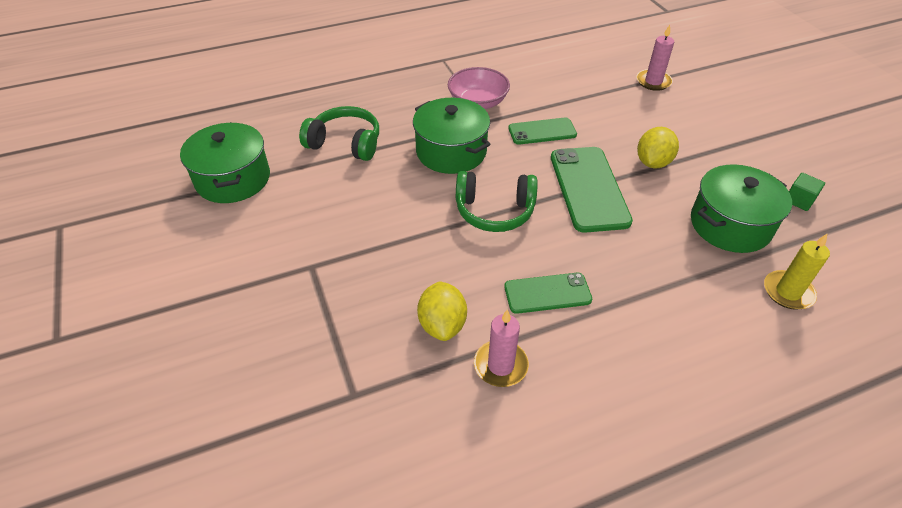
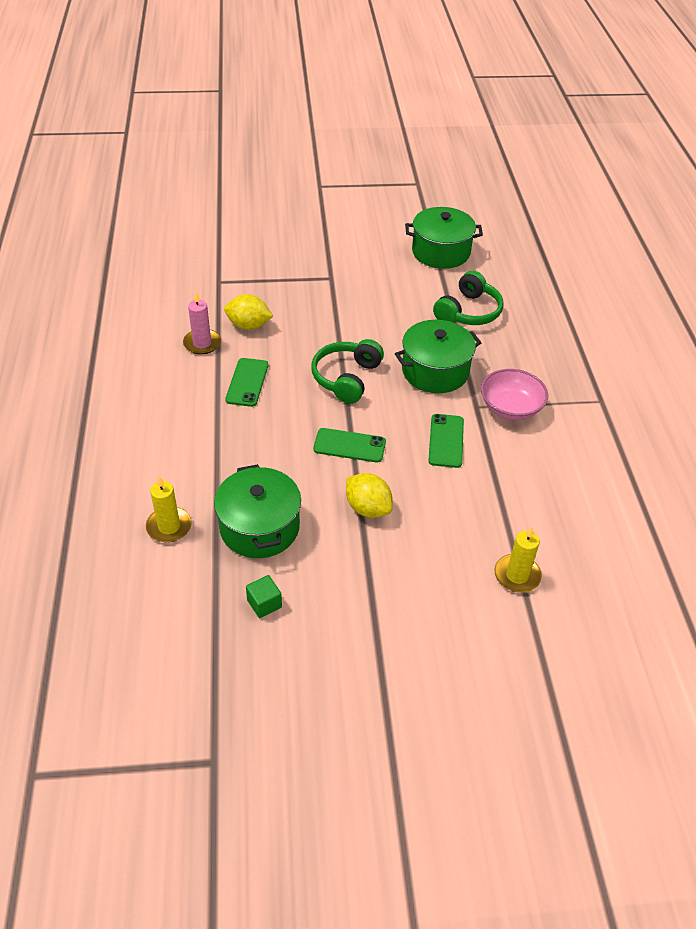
camera: 105 degrees right, 0 degrees up
green phone [551,147,633,233] -> green phone [313,428,386,463], size x0.61
pink candle [636,25,674,91] -> yellow candle [495,526,542,593]

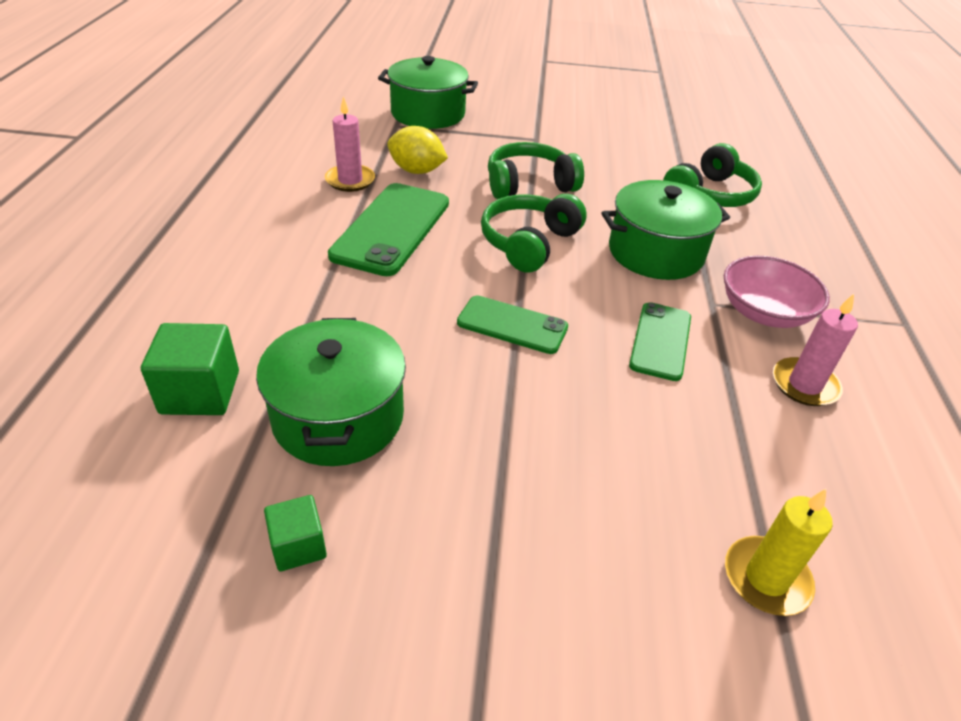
camera: 10 degrees right, 5 degrees down
yellow candle [146,476,192,543] -> green cube [141,323,239,415]
green phone [225,358,268,407] -> green phone [328,183,449,276], size x1.65
yellow lemon [346,473,393,518] -> none
green pot [405,207,483,269] -> green pot moved to [378,56,478,129]
none -> green headphones [488,142,584,199]
none -> pink candle [773,294,858,406]

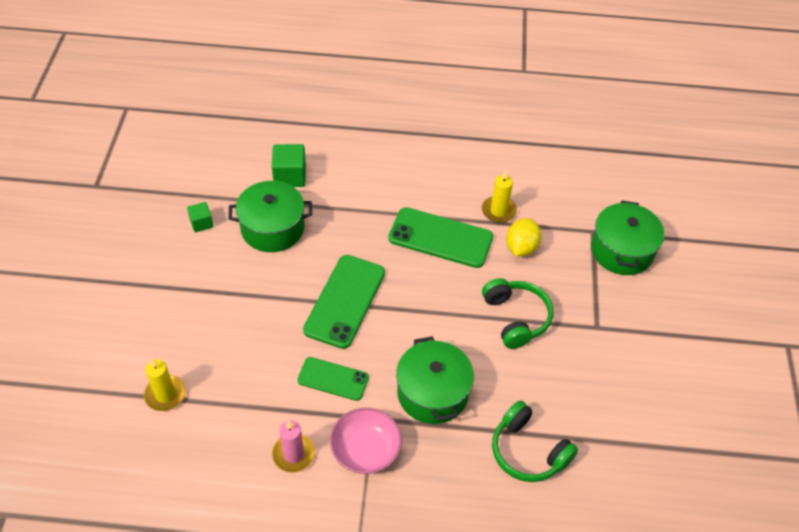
camera: 90 degrees right, 10 degrees up
pink candle [325,96,375,192] -> yellow candle [482,171,517,223]
green phone [457,295,568,354] -> green phone [303,255,385,349], size x1.65
green headphones [481,194,587,273] -> none

